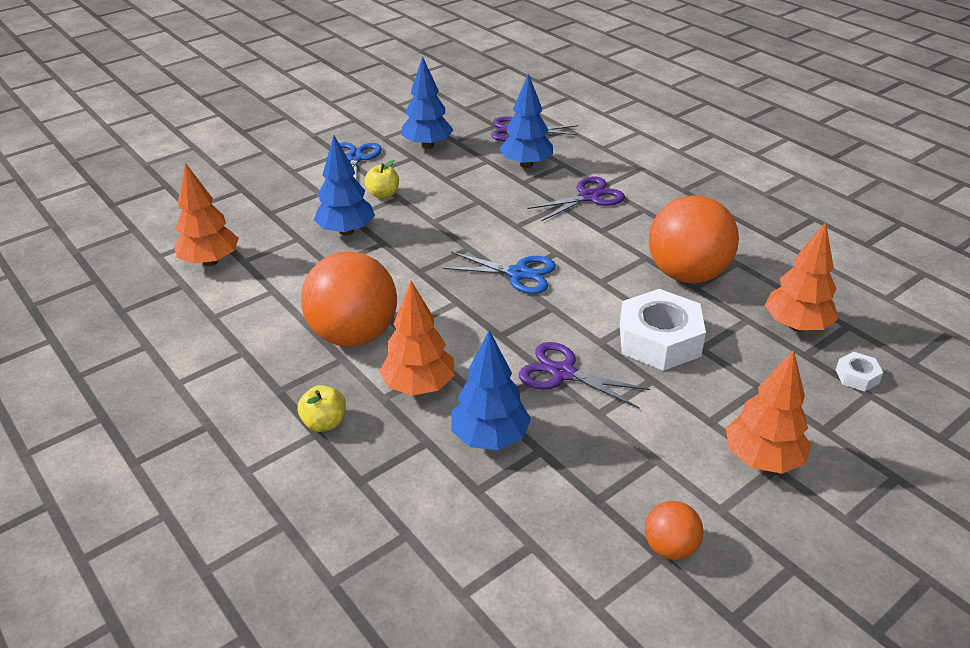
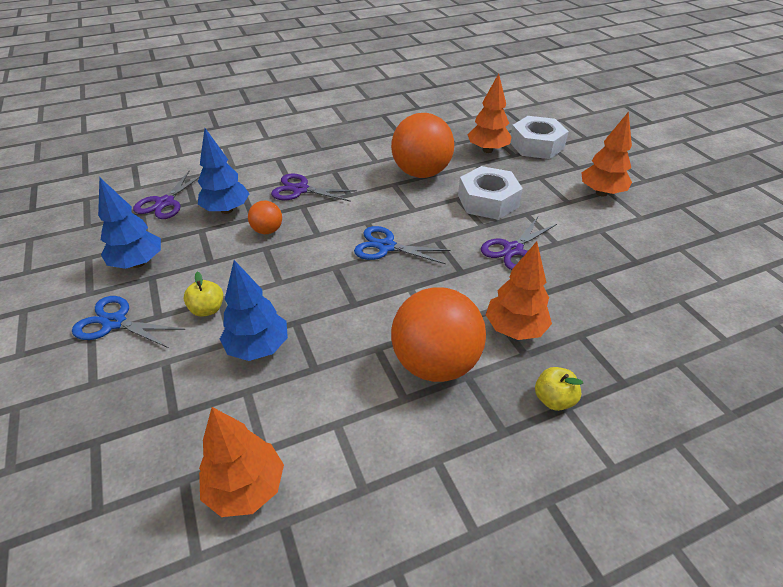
camera: 75 degrees left, 5 degrees up
blue scissors [443,252,556,294] -> blue scissors turned 105 degrees counterclockwise [354,226,451,264]
blue tree [451,330,531,450] -> none
purple scissors [527,176,625,221] -> purple scissors turned 60 degrees counterclockwise [271,174,357,202]
orange ball [645,501,704,560] -> orange ball moved to [248,201,282,234]
white nut [836,352,883,392] -> white nut [510,116,569,159], size x2.21

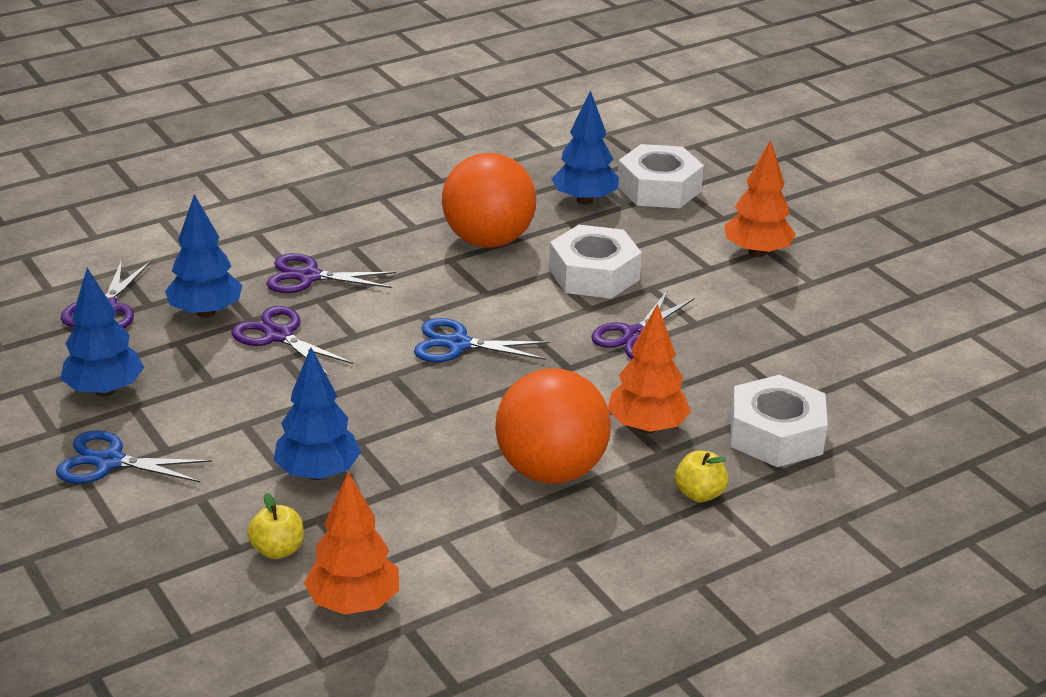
camera: 10 degrees left, 10 degrees down
yellow apple [184,272,223,317] -> yellow apple moved to [247,493,304,559]
orange ball [248,201,282,234] -> purple scissors [231,306,353,376]
orange tree [468,73,512,153] -> blue tree [552,91,619,205]
none -> white nut [731,375,828,467]

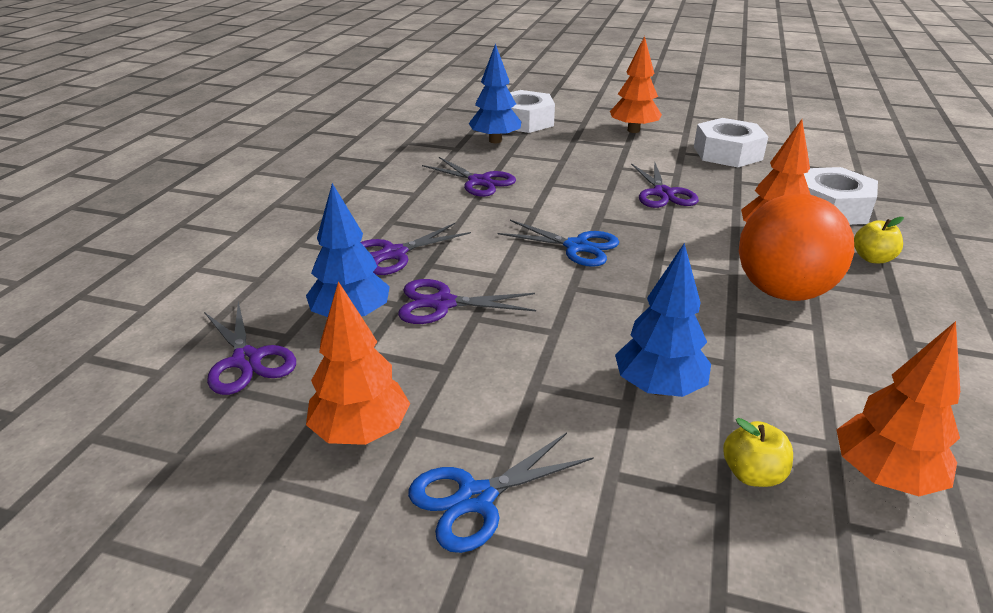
camera: 40 degrees left, 0 degrees up
blue tree [60,268,144,397] -> orange tree [306,281,410,445]
blue scissors [414,318,550,362] -> blue scissors turned 120 degrees counterclockwise [498,220,619,267]
orange ball [442,153,536,248] -> purple scissors [422,157,516,197]
white nut [549,225,642,299] -> white nut moved to [694,118,769,167]

